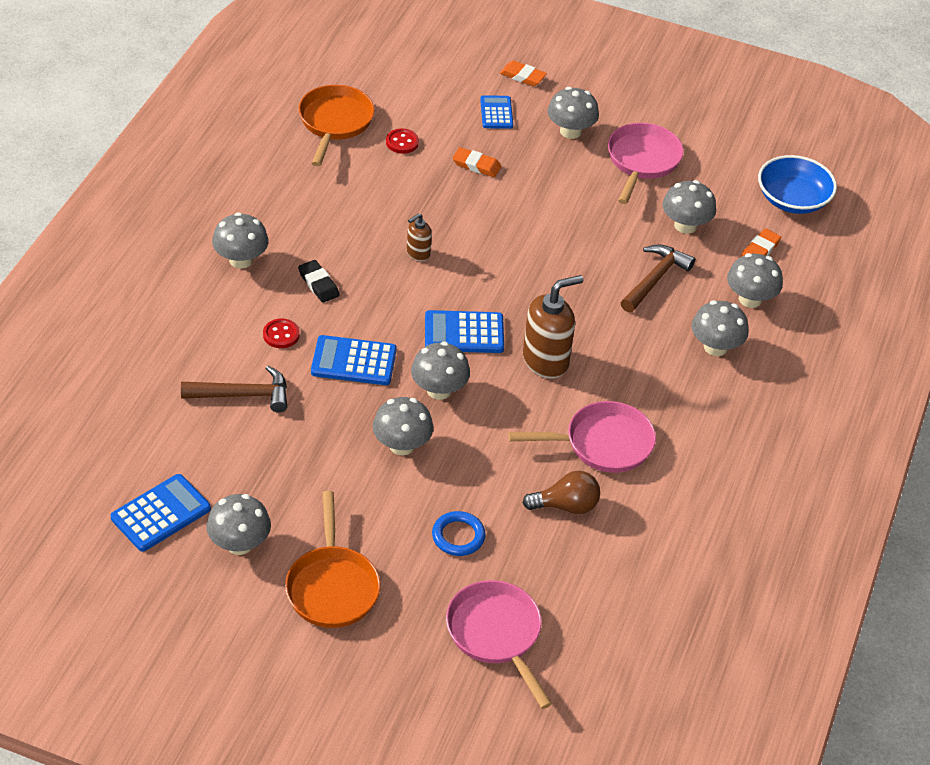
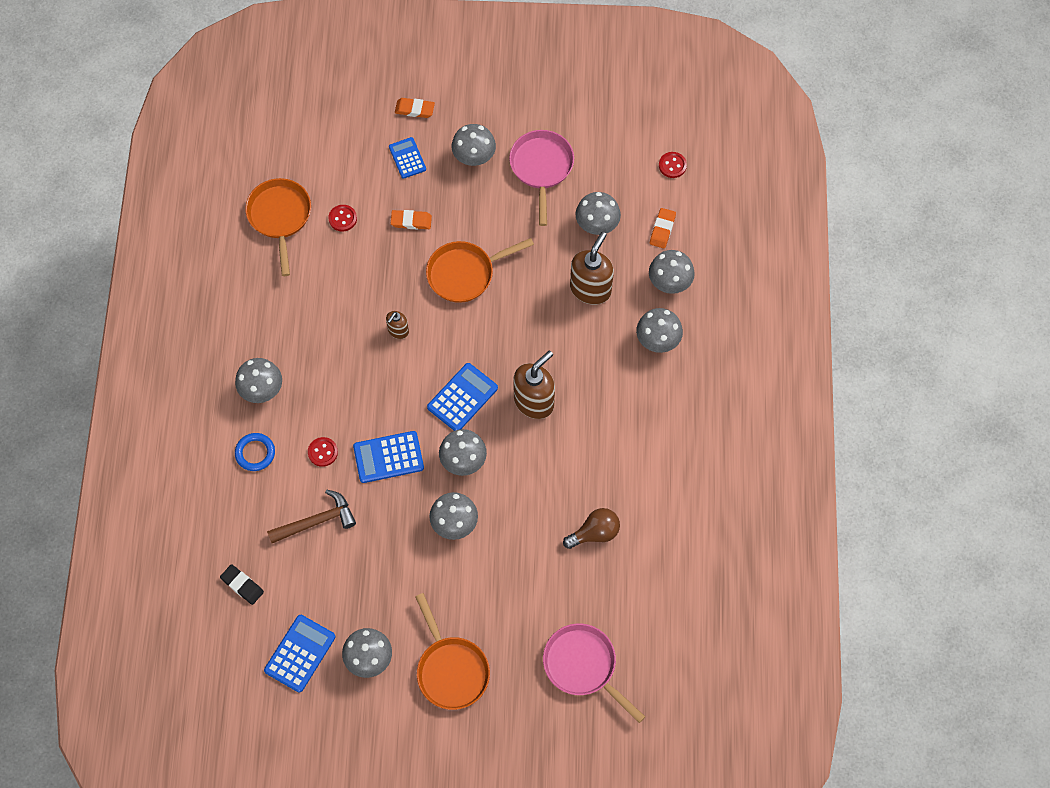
camera: 15 degrees left, 20 degrees up
black eraser [298,260,339,303] -> black eraser moved to [220,564,264,605]
blue calculator [425,310,504,353] -> blue calculator turned 150 degrees clockwise [427,363,498,431]
blue ring [432,511,486,556] -> blue ring moved to [235,433,275,471]
pink pan [508,401,656,473] -> none
brown hammer [621,244,695,313] -> brown soap dispenser [570,232,614,305]
blue bowl [758,155,837,214] -> red button [659,152,687,178]
none -> orange pan [426,238,534,303]

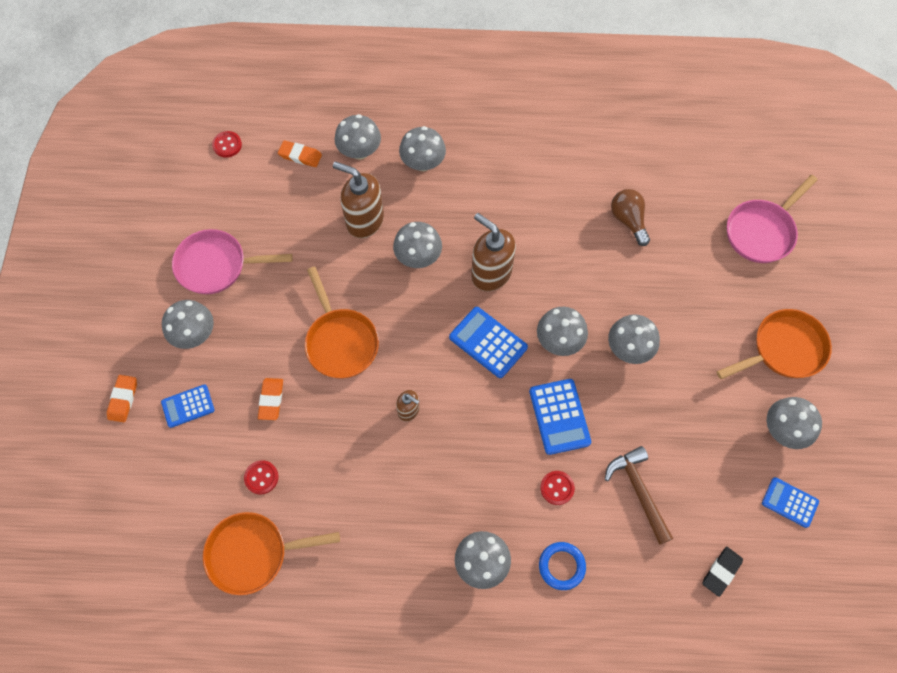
camera: 90 degrees left, 0 degrees up
blue calculator [264,615,336,693] -> blue calculator [762,477,819,528], size x0.67
grey mushroom [575,192,621,235] -> grey mushroom moved to [393,222,442,268]

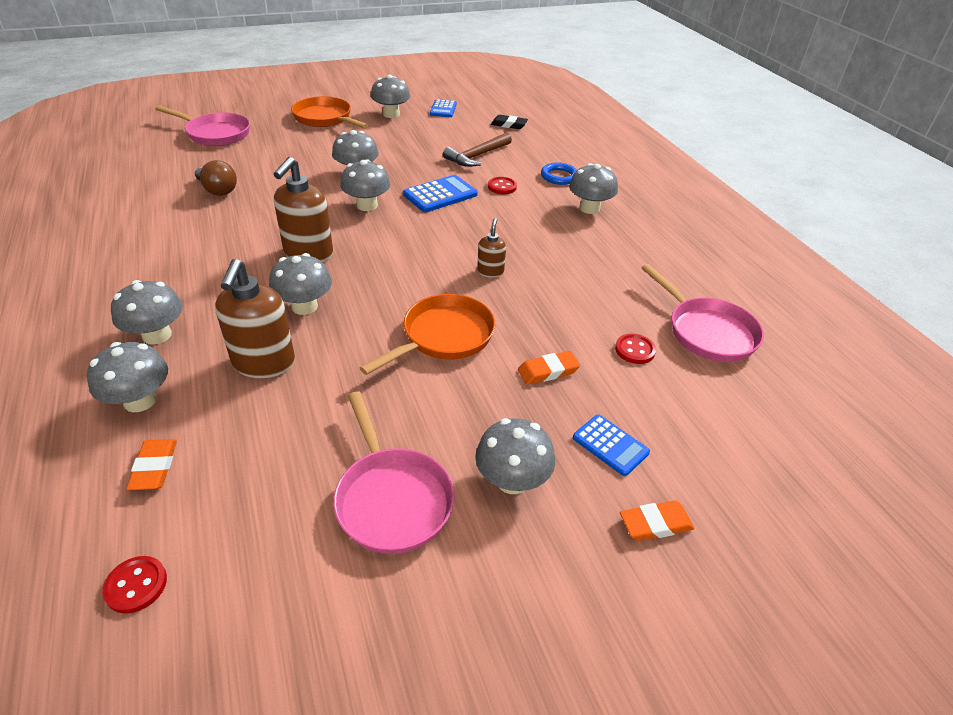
camera: 115 degrees left, 25 degrees down
orange pan [203,512,340,595] -> pink pan [642,264,764,362]
blue calculator [449,307,528,378] -> none
brown light bulb [611,189,650,246] -> brown light bulb turned 90 degrees counterclockwise [195,160,237,196]

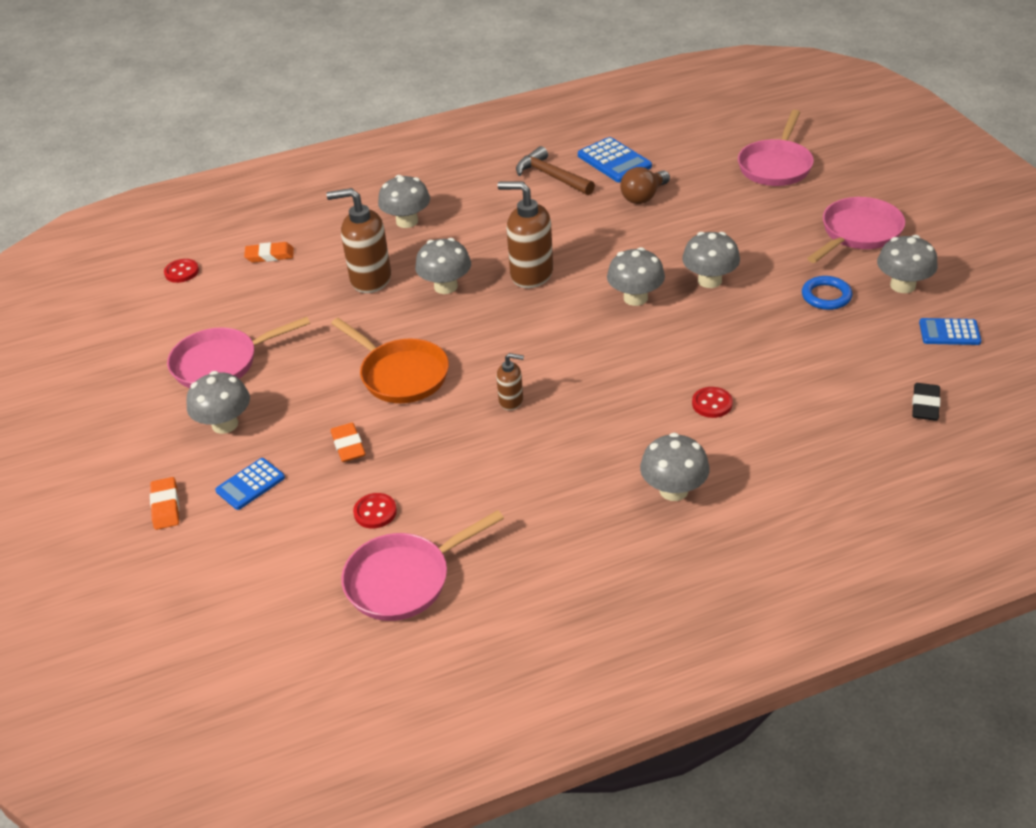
camera: 95 degrees right, 0 degrees up
grey mushroom [87,342,168,412] -> none
orange pan [291,96,369,129] -> pink pan [807,197,905,263]
blue calculator [403,175,478,212] -> blue calculator moved to [578,137,652,182]
brown hammer [443,132,512,167] -> brown hammer moved to [516,146,595,195]
blue ring [541,163,577,185] -> blue ring moved to [802,276,852,310]

